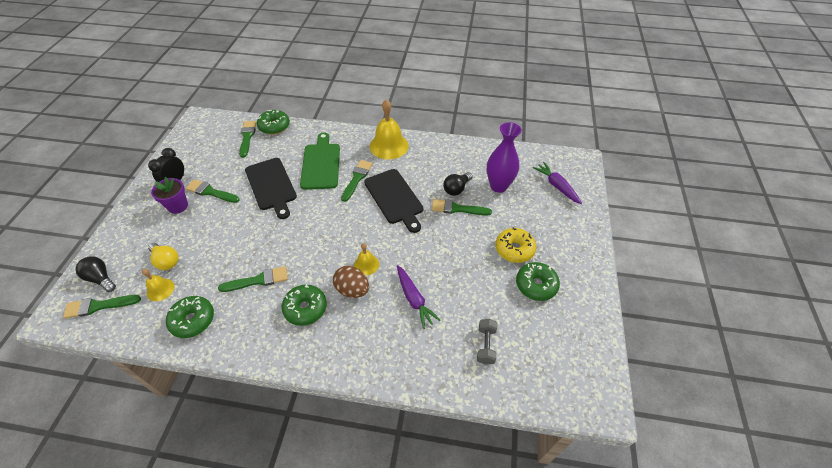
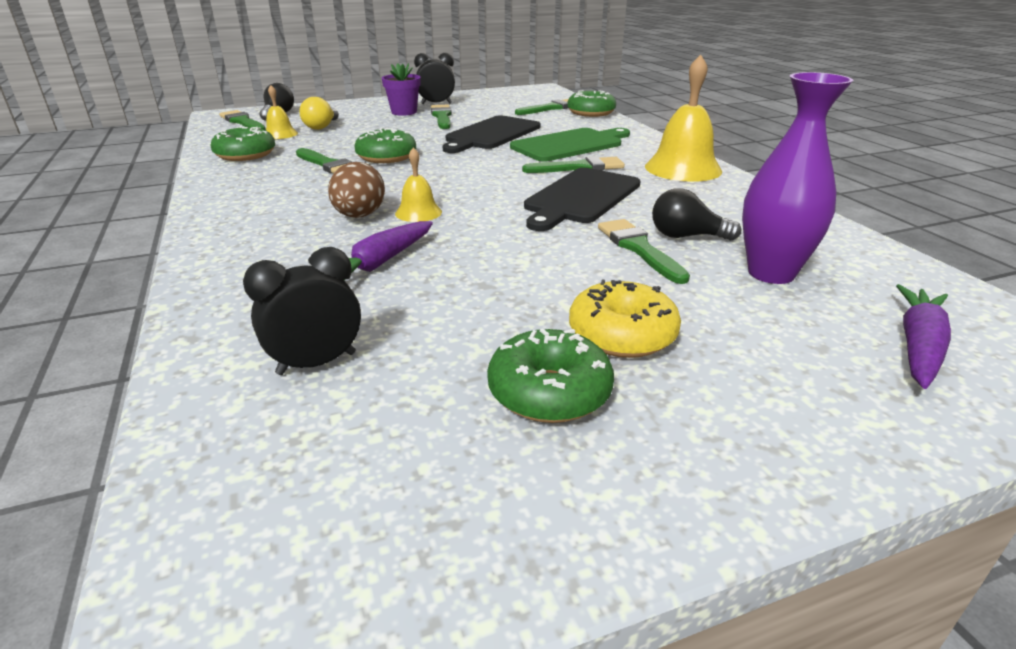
camera: 60 degrees right, 20 degrees down
green donut [281,284,327,326] -> green donut moved to [355,128,416,163]
grey dumbbell [477,319,497,365] -> black clock [243,247,361,375]

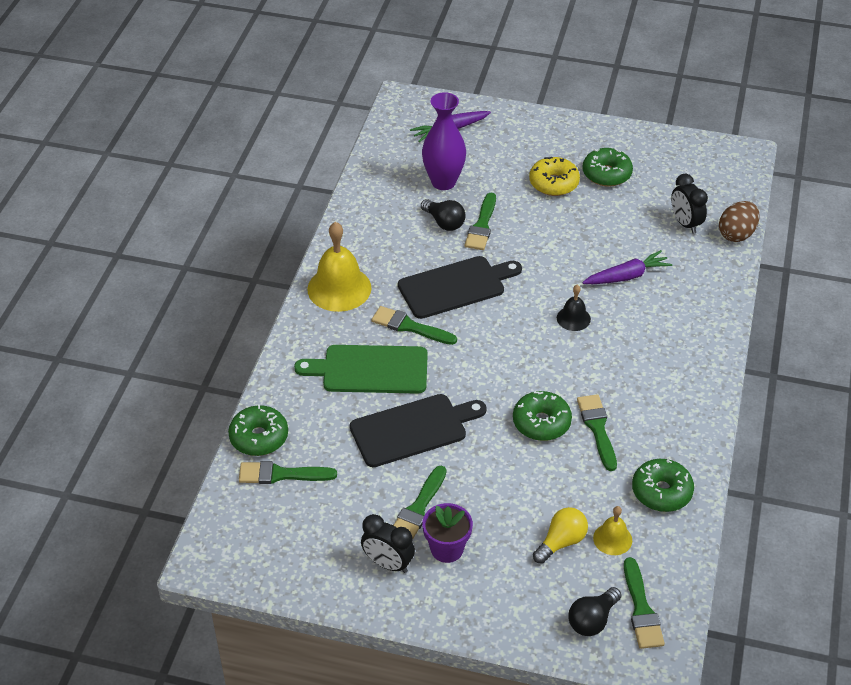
camera: 145 degrees left, 15 degrees up
black clock [243,247,361,375] -> black clock turned 60 degrees clockwise [671,174,708,234]
brown egg [328,162,385,218] -> brown egg moved to [719,201,759,242]
yellow bell [395,147,442,222] -> black bell [557,285,591,331]

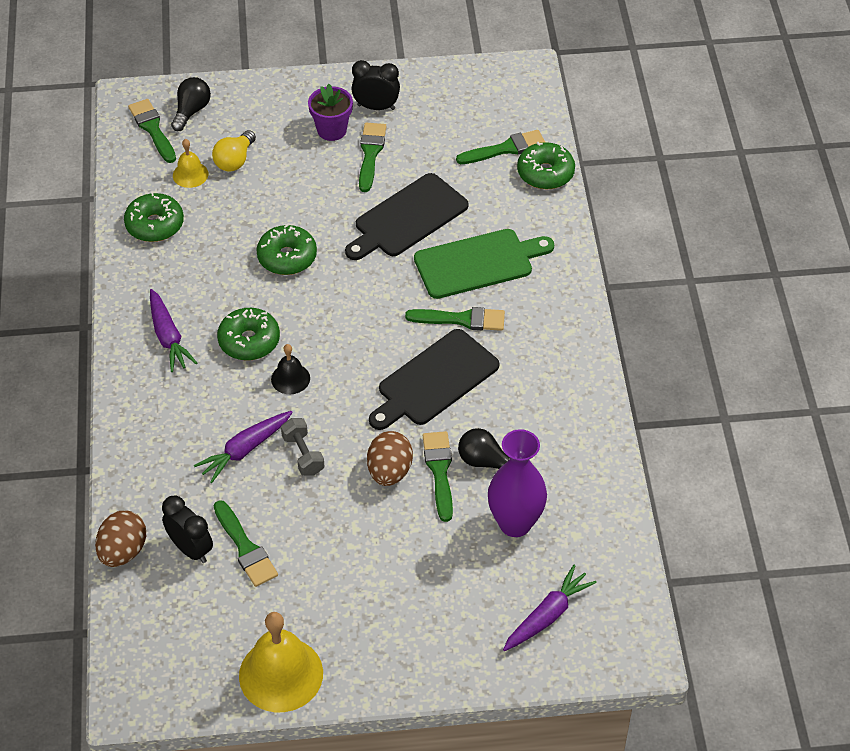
camera: 160 degrees right, 5 degrees up
yellow bell [307,222,372,312] -> yellow bell moved to [239,612,323,712]
yellow donut [529,157,580,196] -> none
green brush [577,394,617,471] -> green brush moved to [214,500,278,587]
green donut [583,148,633,187] -> green donut moved to [217,308,280,361]
none -> purple carrot [150,289,197,372]
none -> grey dumbbell [281,418,325,476]
none -> brown egg [367,431,413,486]

